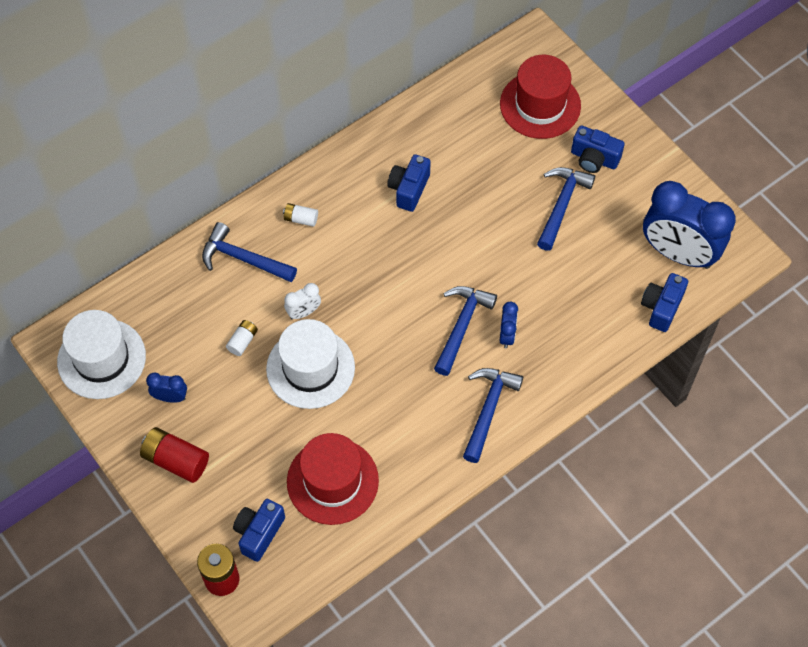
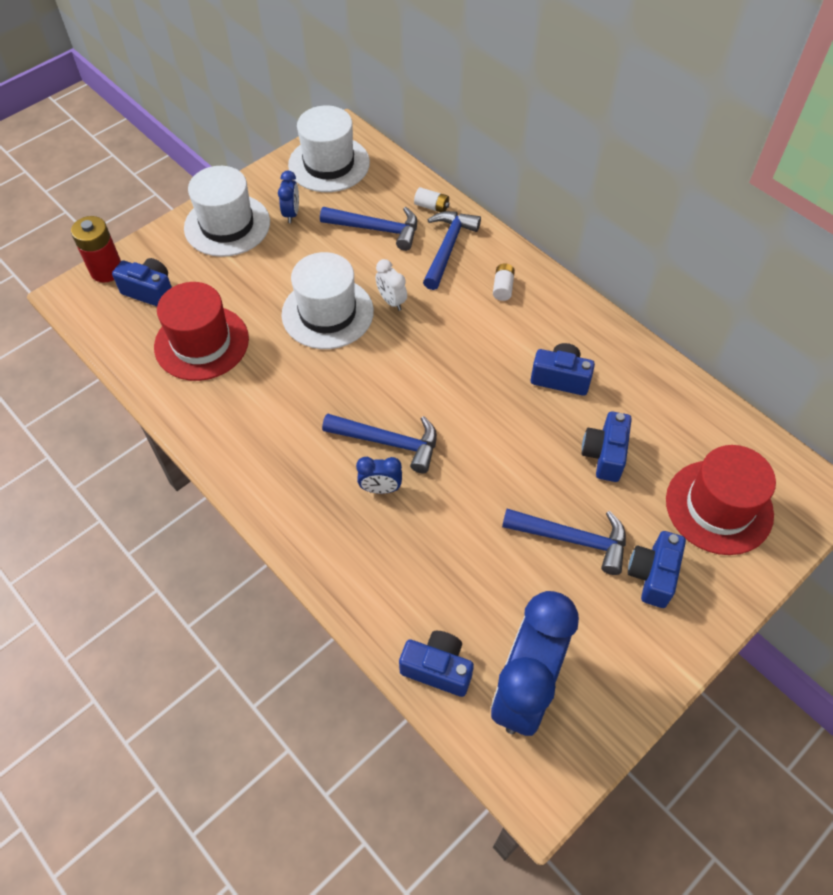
camera: 85 degrees right, 5 degrees down
red battery [140,427,209,483] -> white hat [184,166,270,257]
white battery [226,320,258,356] -> white battery moved to [414,187,450,212]
blue hammer [463,368,523,463] -> blue hammer moved to [320,207,417,251]
none -> blue camera [582,411,632,482]

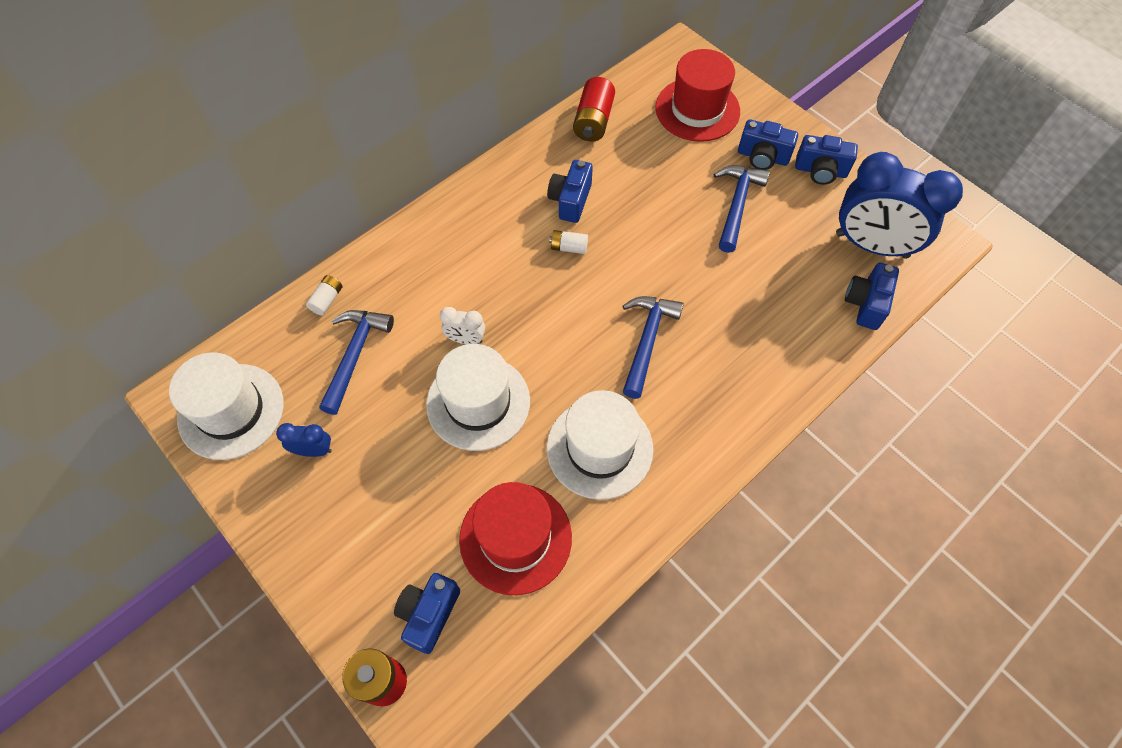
camera: 90 degrees left, 5 degrees up
white hat [184,166,270,257] -> white hat moved to [547,390,653,500]
blue clock [356,457,402,494] -> none
white clock [376,259,407,311] -> white clock turned 45 degrees clockwise [440,307,485,344]
blue hammer [423,211,481,290] -> none
white battery [493,264,515,301] -> white battery moved to [549,230,588,254]
blue camera [582,411,632,482] -> blue camera moved to [795,135,858,185]
none -> red battery [573,77,615,142]

